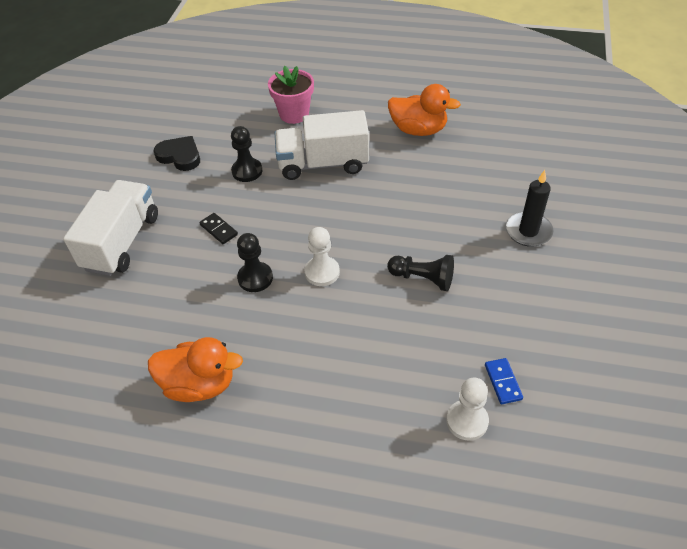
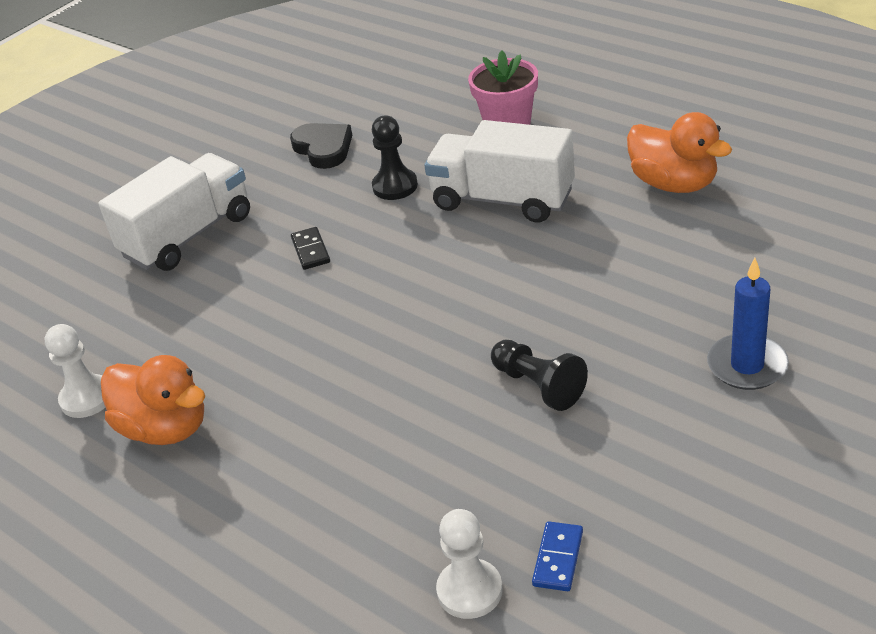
camera: 30 degrees right, 10 degrees down
black pawn [237,233,273,292] -> none
white pawn [304,227,340,286] -> white pawn moved to [44,324,105,418]
black candle [505,170,553,247] -> blue candle [707,258,789,390]

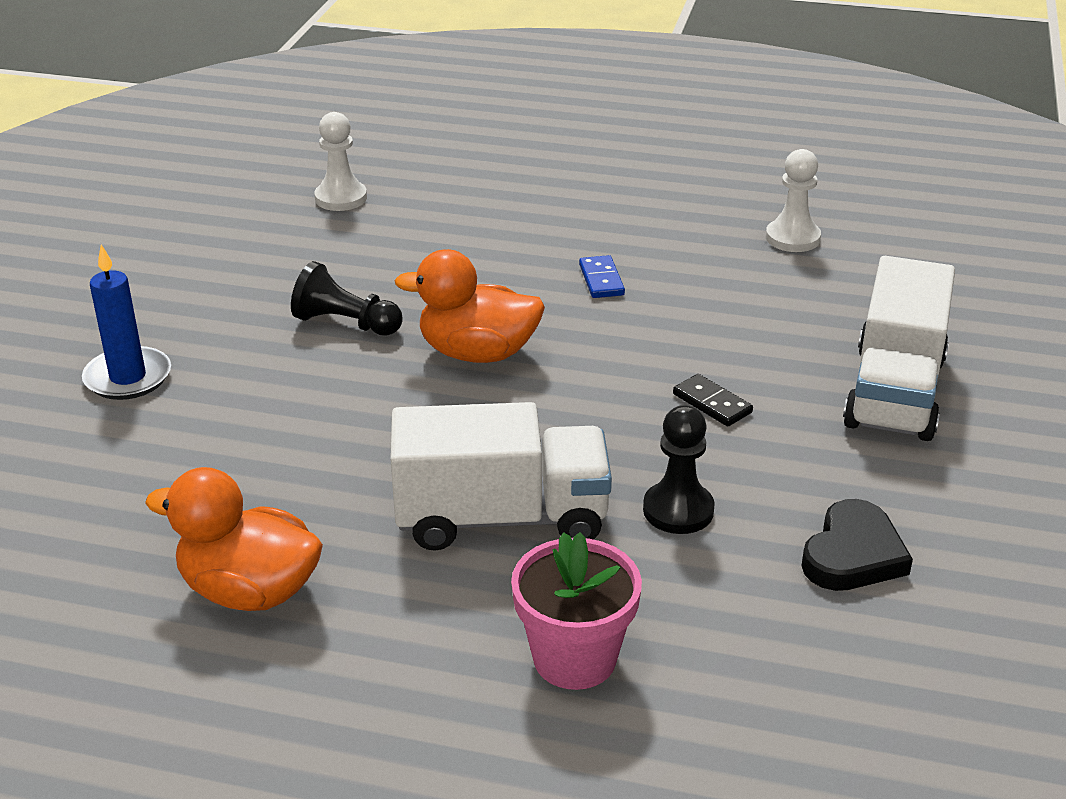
camera: 150 degrees right, 5 degrees down
orange duck [101,355,205,445] -> orange duck moved to [395,249,545,363]
black heart [290,123,352,169] -> black heart turned 90 degrees counterclockwise [801,499,913,591]
blue domino [532,521,583,591] -> blue domino moved to [579,255,625,298]

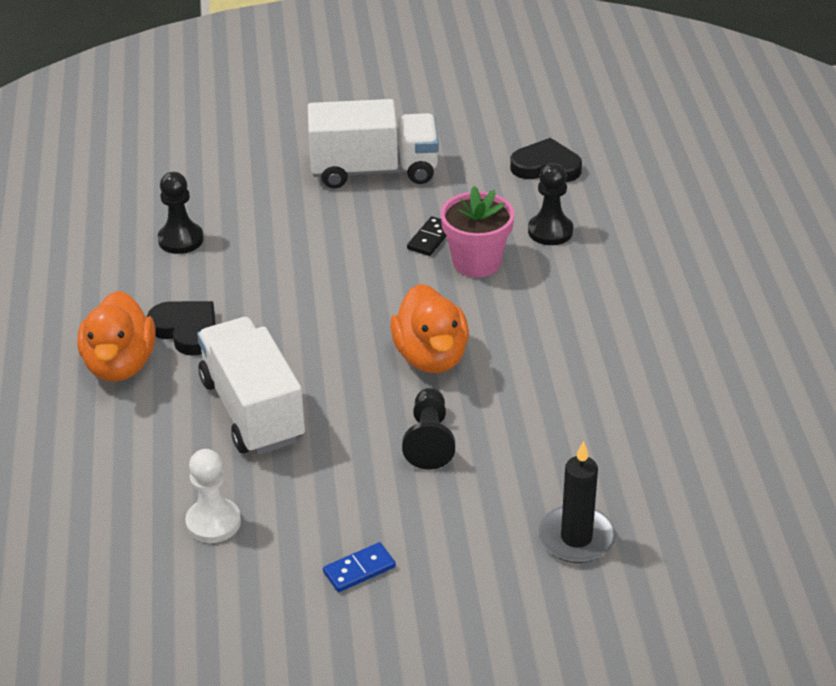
camera: 110 degrees left, 5 degrees up
blue candle [82,244,171,400] -> black candle [538,441,616,563]
orange duck [145,467,323,611] -> orange duck moved to [77,291,155,382]
white truck [390,402,612,551] -> white truck moved to [197,317,305,455]
pink flower pot [511,532,642,690] -> pink flower pot moved to [441,186,515,277]
blue domino [579,255,625,298] -> blue domino moved to [323,542,396,592]
white pawn [766,149,821,252] -> black pawn [158,172,204,254]
none -> black heart [147,301,215,356]

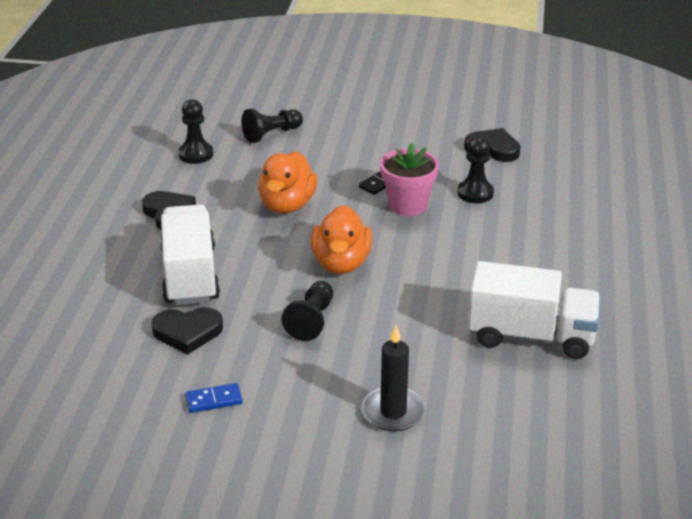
camera: 15 degrees right, 5 degrees down
orange duck [77,291,155,382] -> orange duck moved to [258,152,317,213]
white pawn [185,449,241,543] -> none
white truck [308,99,439,188] -> white truck moved to [468,261,601,359]
none -> black heart [152,307,223,354]
none -> black pawn [241,109,303,143]

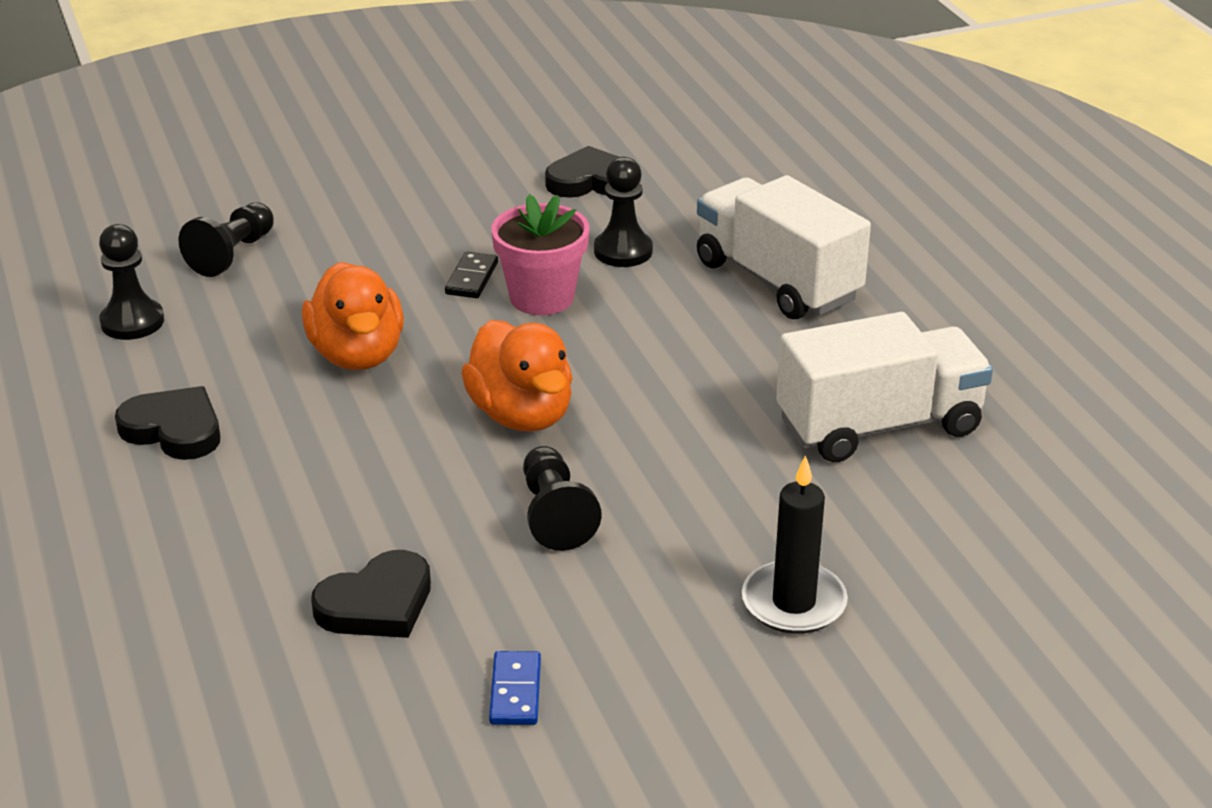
camera: 30 degrees left, 0 degrees up
white truck [160,204,220,305] -> white truck moved to [697,175,871,319]
blue domino [185,383,242,413] -> blue domino turned 45 degrees counterclockwise [489,651,541,725]

